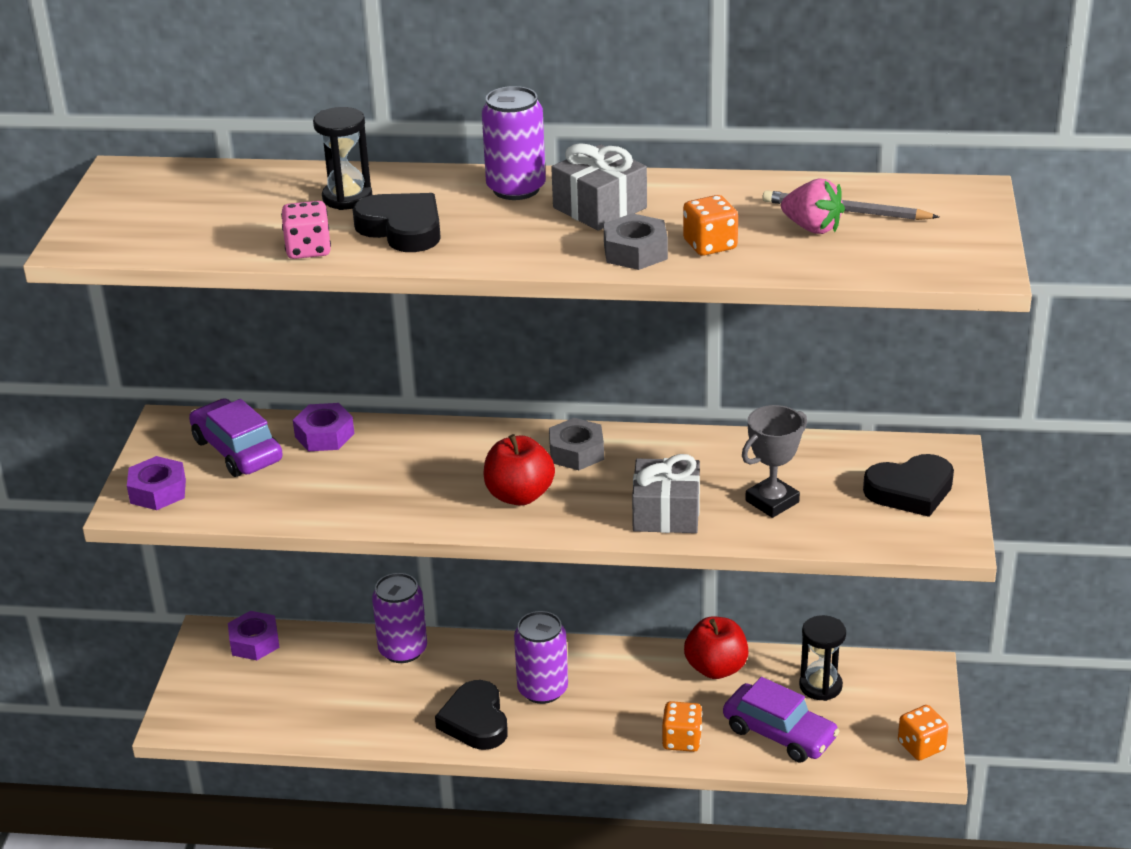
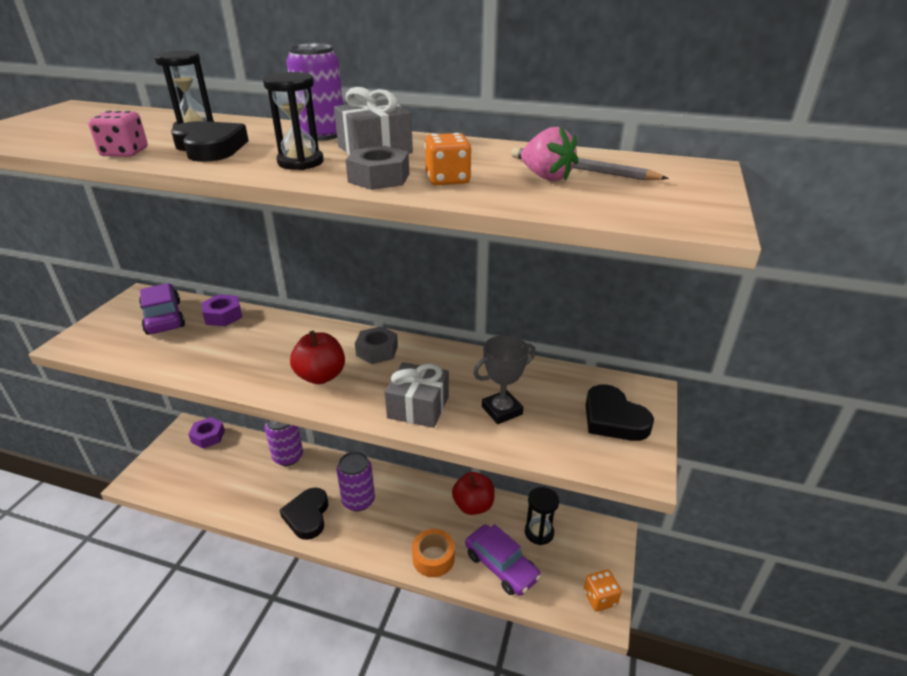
camera: 10 degrees right, 0 degrees up
purple nut [127,456,186,510] -> none
orange dice [662,701,702,752] -> orange tape [412,529,455,577]
black heart [863,454,954,517] -> black heart turned 60 degrees clockwise [586,384,654,441]
none -> black hourglass [263,72,324,170]

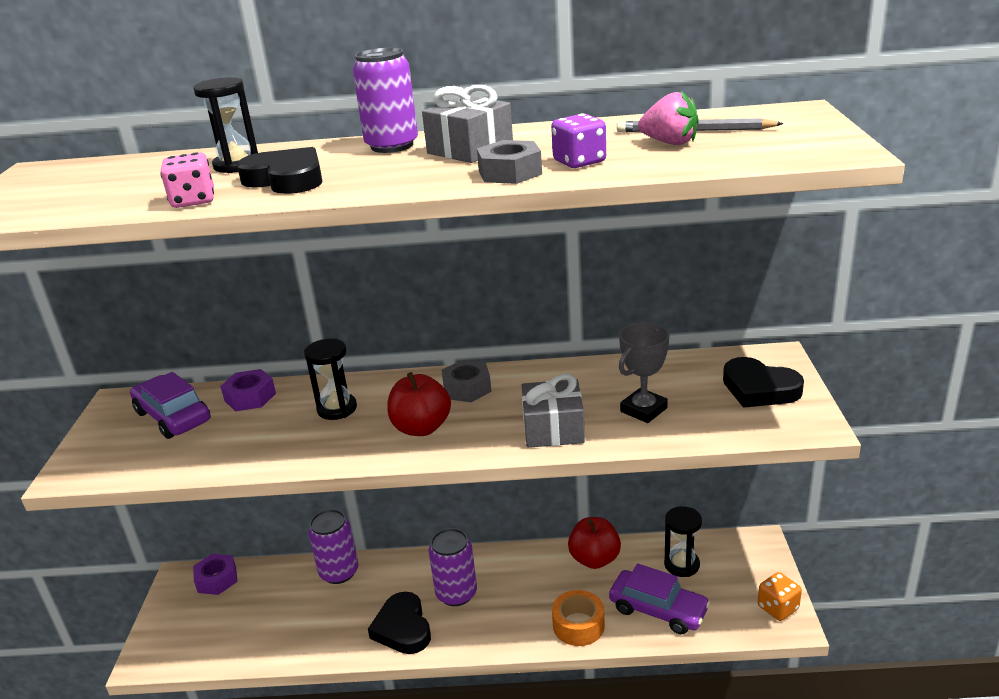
camera: 15 degrees left, 5 degrees down
black hourglass [263,72,324,170] -> black hourglass moved to [304,338,357,420]
orange dice [424,133,472,185] -> purple dice [551,114,606,168]

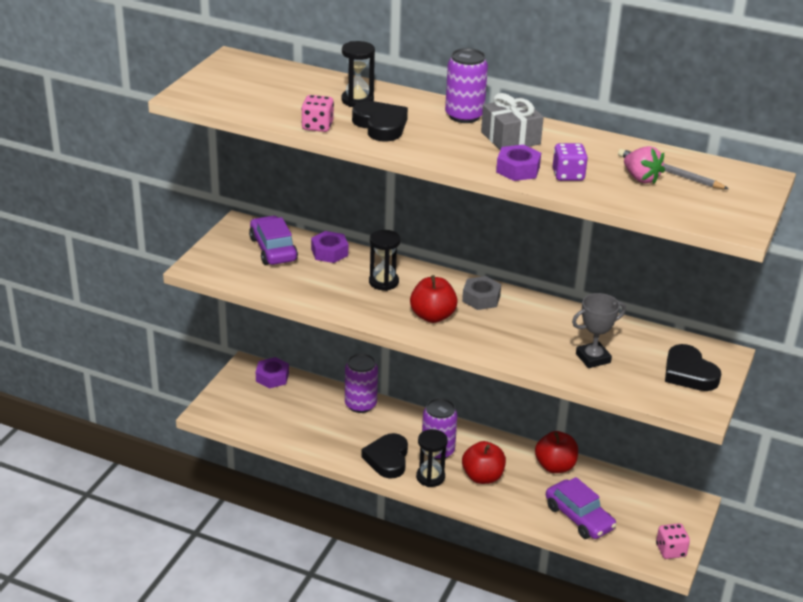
camera: 20 degrees right, 5 degrees up
grey nut [477,140,542,184] -> purple nut [496,144,541,181]
grey gift [522,374,585,448] -> none
orange tape [552,590,605,646] -> none
black hourglass [664,506,702,577] -> black hourglass moved to [416,429,448,487]
orange dice [758,572,802,621] -> pink dice [656,523,690,559]
none -> red apple [462,441,506,484]

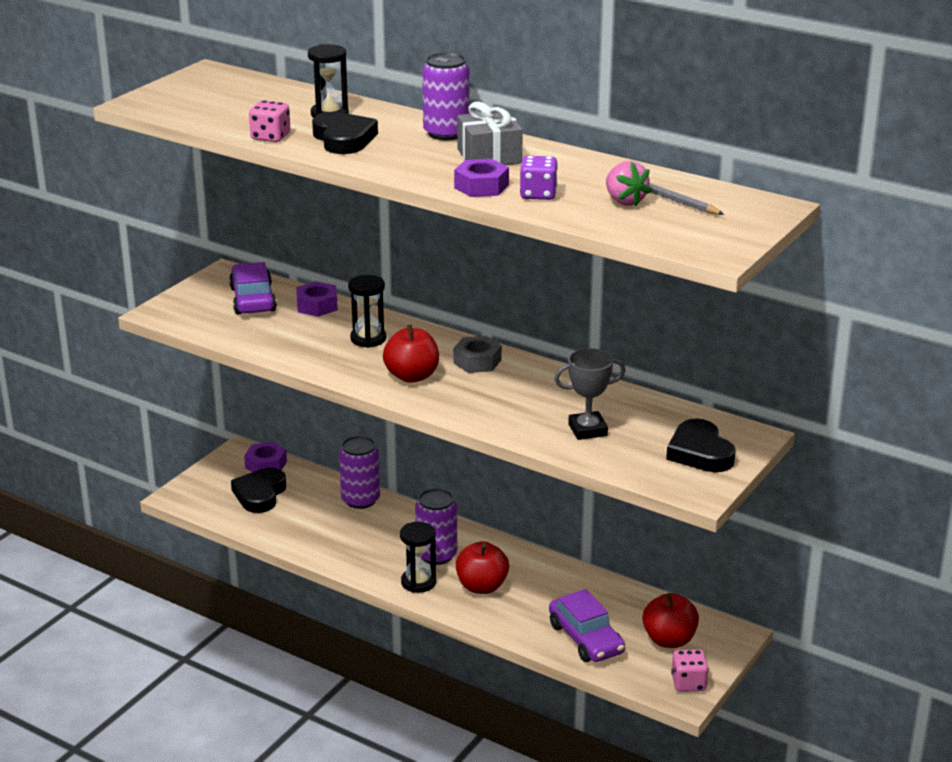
camera: 10 degrees right, 5 degrees down
black heart [361,433,408,478] -> black heart moved to [231,468,286,513]
red apple [535,431,578,473] -> red apple moved to [643,593,699,648]

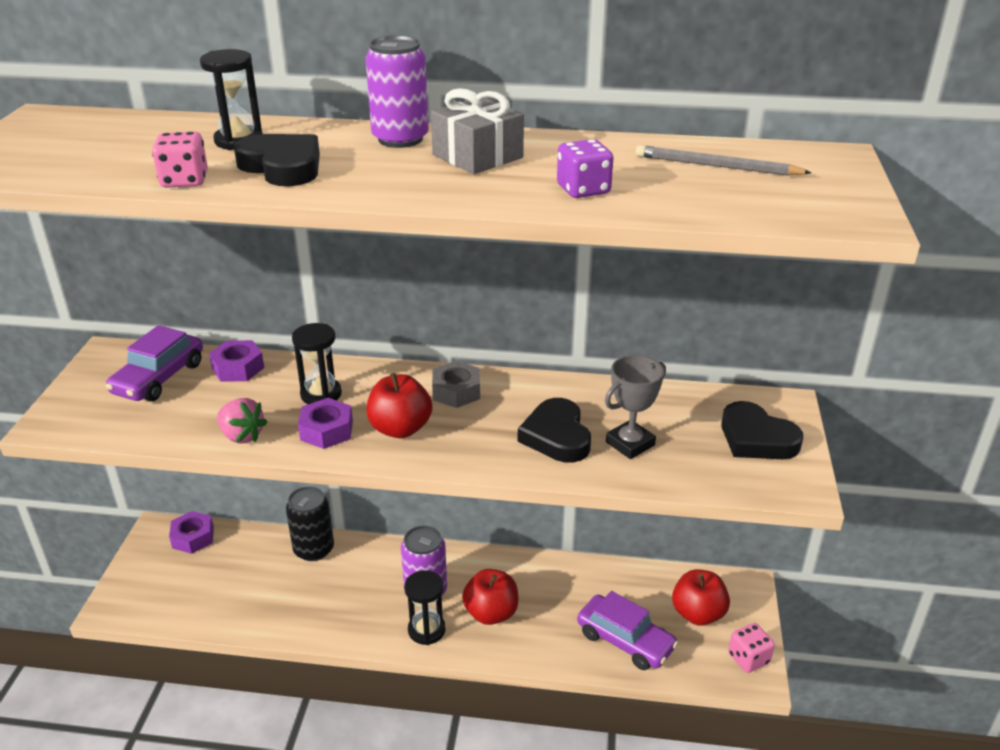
camera: 25 degrees left, 5 degrees up
purple car [229,262,277,314] -> purple car turned 120 degrees counterclockwise [106,325,203,401]
black heart [231,468,286,513] -> black heart moved to [518,398,591,463]
purple can [339,436,380,509] -> black can [286,486,334,561]
purple nut [454,159,509,197] -> purple nut moved to [298,398,353,449]
pink strawberry [606,161,652,206] -> pink strawberry moved to [217,398,267,444]

